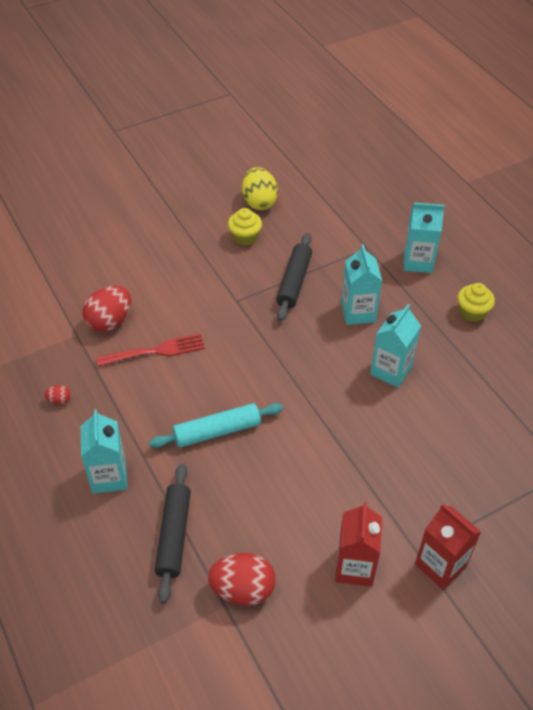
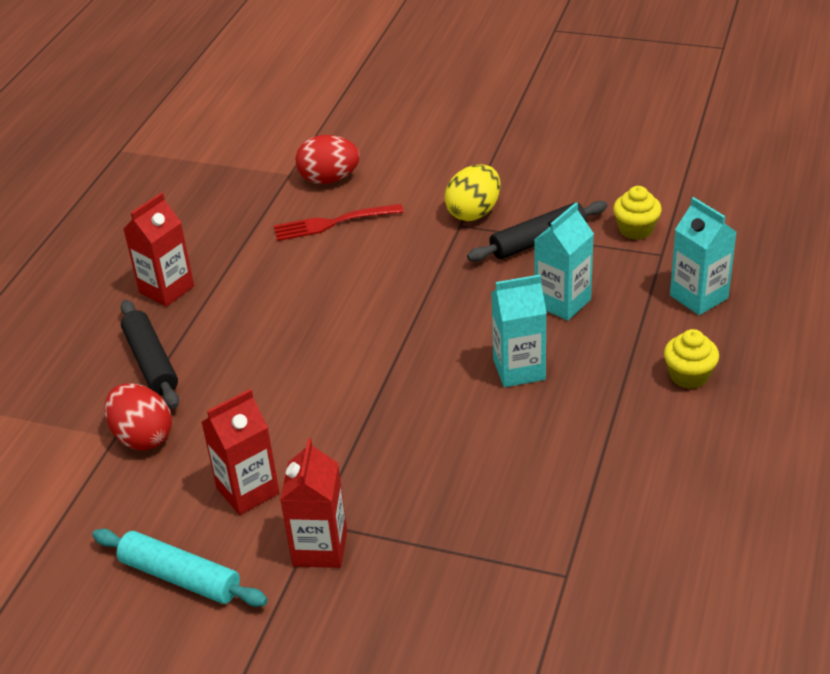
camera: 50 degrees right, 10 degrees down
red egg [44,385,71,404] -> none
turquoise carton [81,409,127,494] -> red carton [124,192,194,307]
red fork [97,334,205,367] -> red fork turned 135 degrees clockwise [274,204,404,241]
turquoise rolling pin [149,403,283,448] -> turquoise rolling pin moved to [92,529,268,607]
black rolling pin [155,464,191,603] -> black rolling pin turned 75 degrees counterclockwise [121,300,179,409]
yellow cupcake [228,208,262,246] -> yellow cupcake moved to [613,186,662,240]
yellow egg [242,167,278,210] -> yellow egg moved to [445,164,500,221]

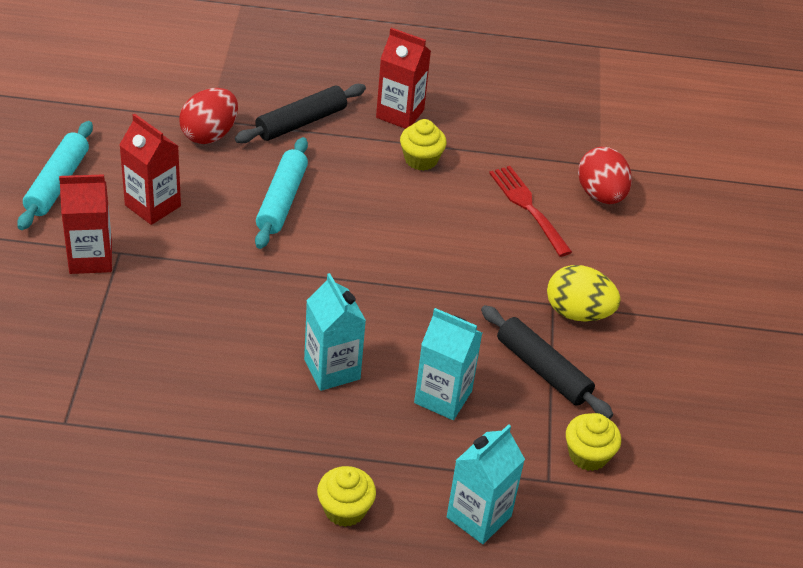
camera: 70 degrees right, 5 degrees up
none -> turquoise rolling pin [255,137,308,249]
none -> yellow cupcake [400,119,446,171]

